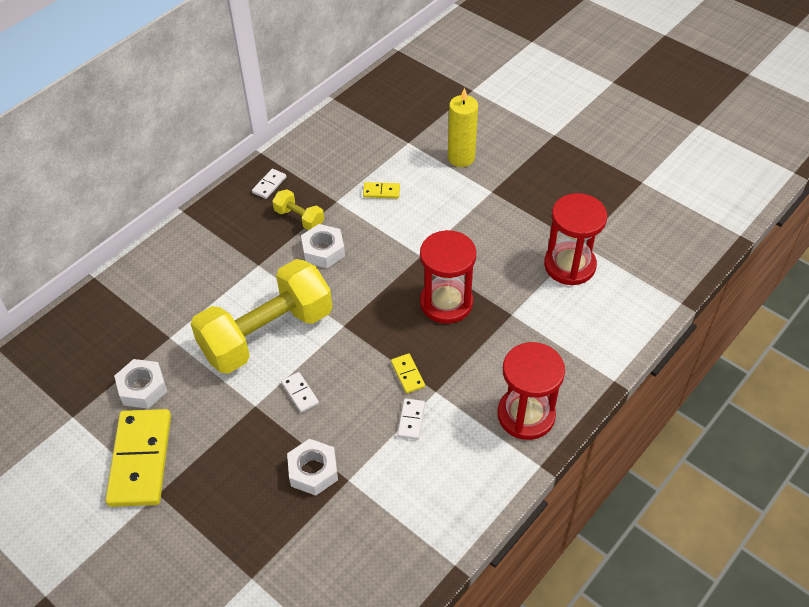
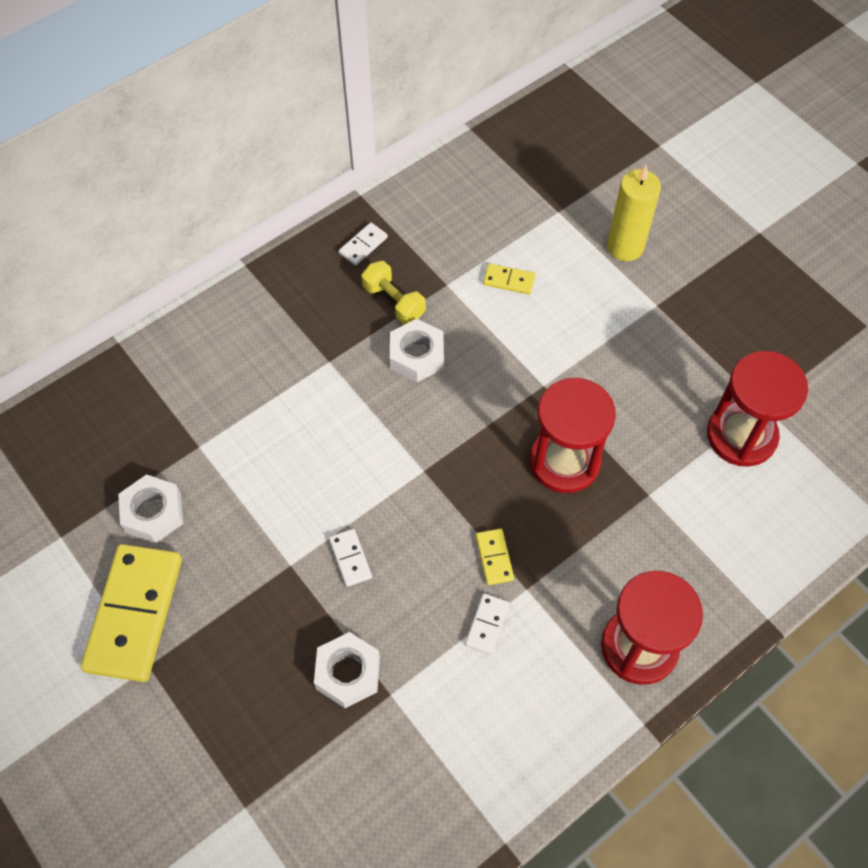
camera: 10 degrees right, 10 degrees up
yellow dumbbell [191,259,332,374] -> none

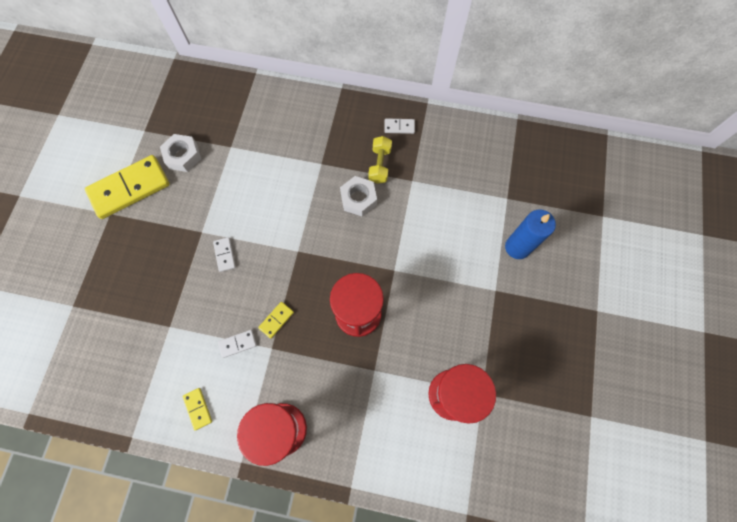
camera: 50 degrees right, 10 degrees up
white nut [314,632,380,708] -> none
white domino [329,529,372,587] -> white domino turned 45 degrees counterclockwise [213,237,236,272]
yellow domino [483,264,535,294] -> yellow domino moved to [183,388,212,430]
yellow candle [607,165,661,261] -> blue candle [505,210,556,259]

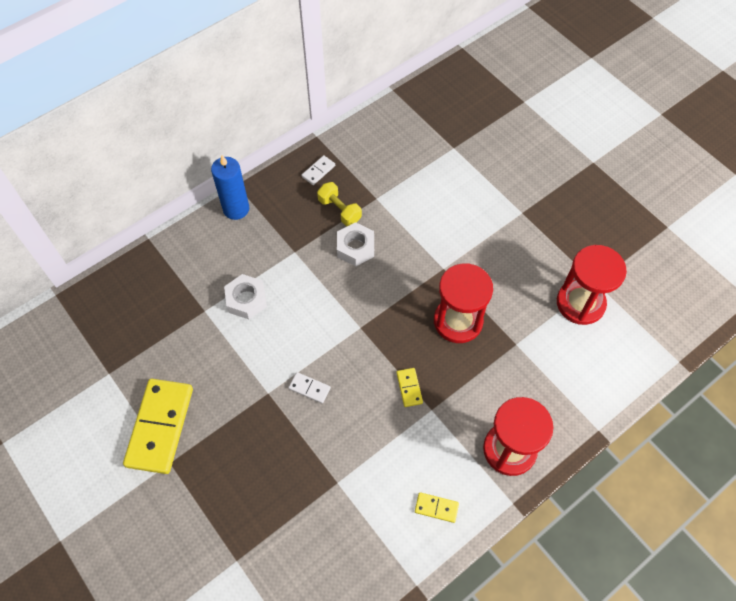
camera: 50 degrees left, 10 degrees down
white nut [160,134,201,172] -> white nut moved to [224,274,267,319]
white domino [218,330,257,358] -> none
blue candle [505,210,556,259] -> blue candle moved to [211,155,249,220]

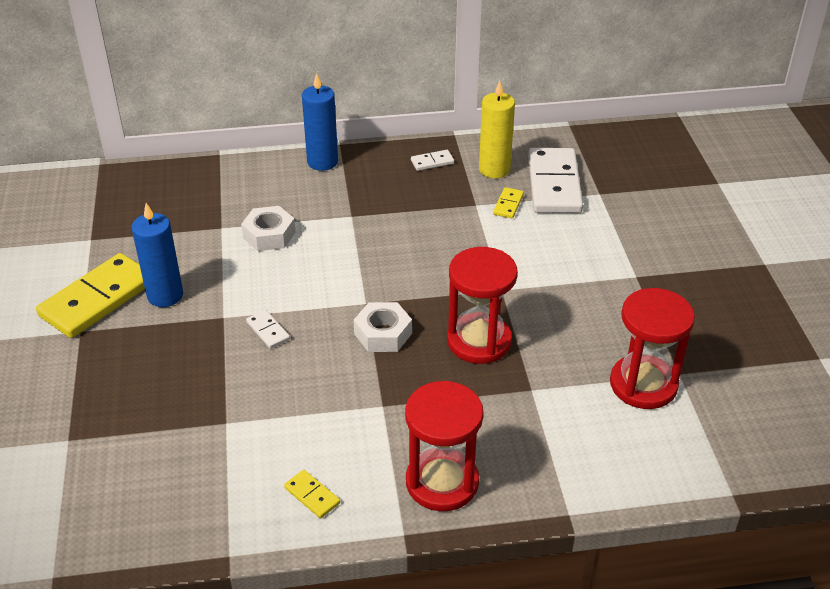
camera: 30 degrees right, 20 degrees down
yellow dumbbell [317,182,362,226] -> none
white nut [337,222,374,266] -> white nut moved to [353,302,412,352]
yellow domino [396,368,423,407] -> yellow domino moved to [493,187,524,218]
none -> blue candle [132,203,183,307]
none -> yellow candle [479,81,515,178]
none -> white domino [528,148,583,213]

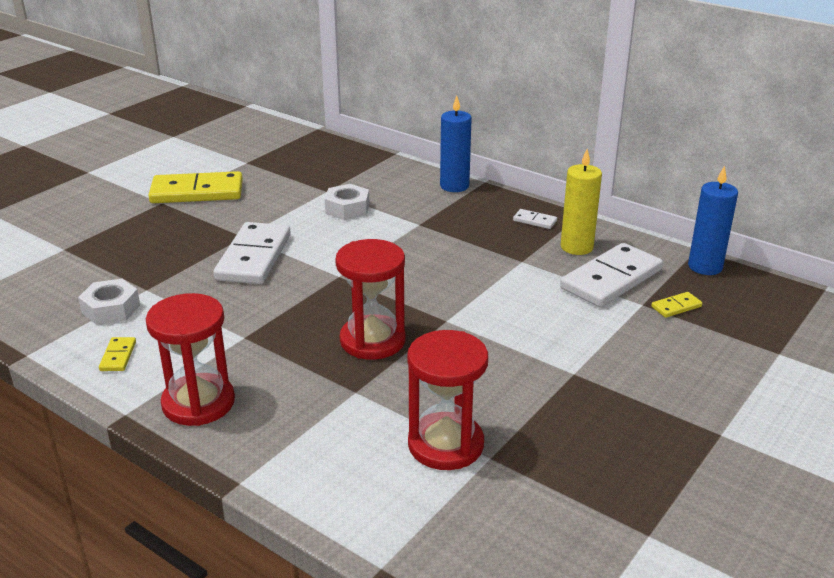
camera: 45 degrees right, 10 degrees down
blue candle [132,203,183,307] -> blue candle moved to [688,165,738,275]
white domino [246,310,290,349] -> white domino [213,222,291,284], size x2.33
white nut [353,302,412,352] -> white nut moved to [78,279,140,325]
yellow domino [493,187,524,218] -> yellow domino moved to [651,292,702,318]

